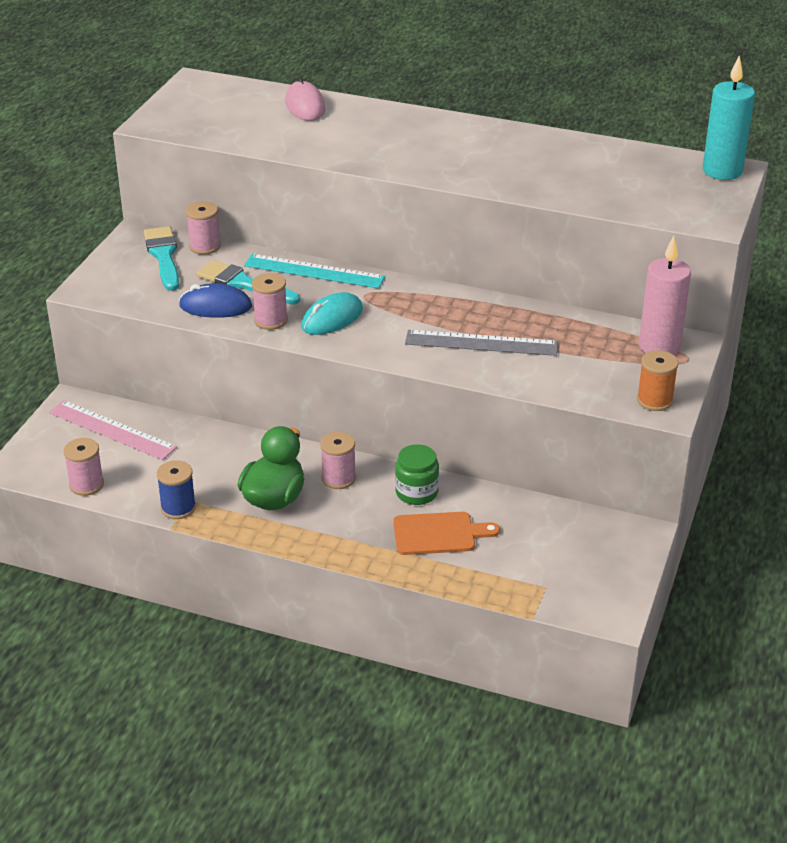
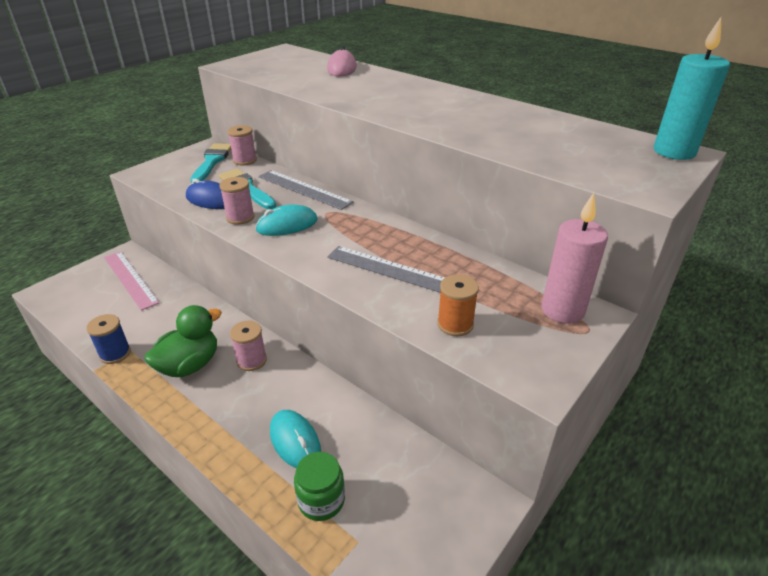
camera: 20 degrees right, 0 degrees up
pink spool [63,438,104,496] -> none
turquoise ruler [244,254,386,289] -> grey ruler [258,170,354,210]
orange cutting board [393,512,500,555] -> turquoise mouse [270,410,321,468]
green jar [395,444,439,505] -> green jar moved to [294,452,345,521]
orange spool [637,350,679,411] -> orange spool moved to [437,274,479,336]

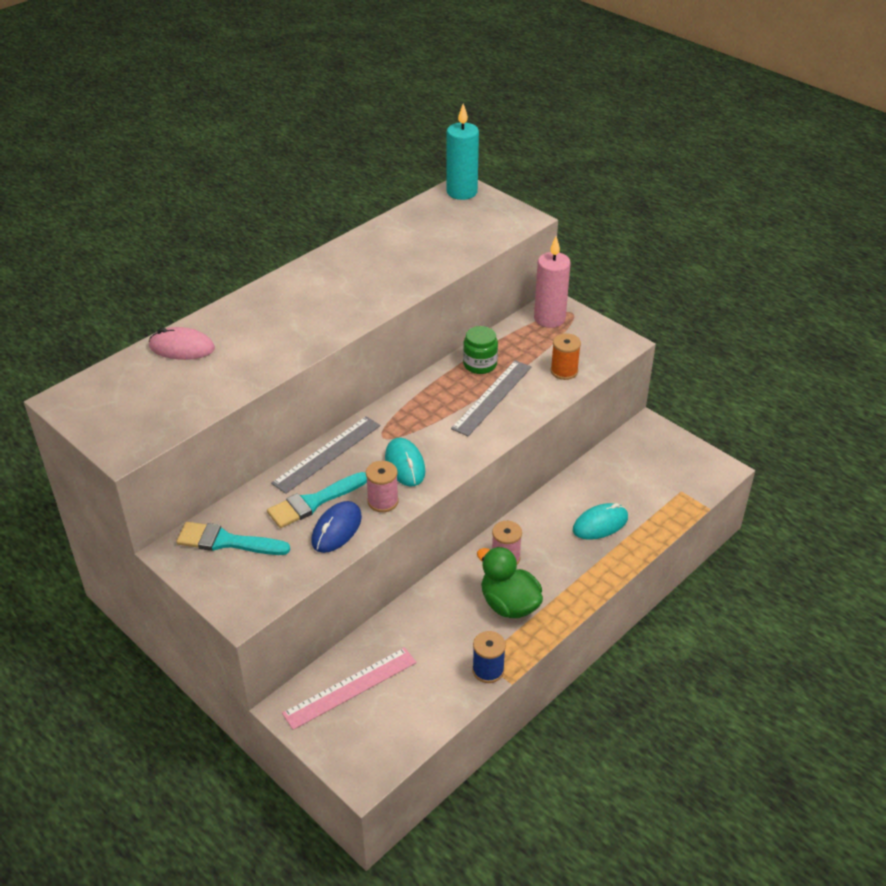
camera: 85 degrees left, 5 degrees up
pink spool [228,125,257,166] -> none
green jar [294,452,345,521] -> green jar moved to [463,326,498,374]

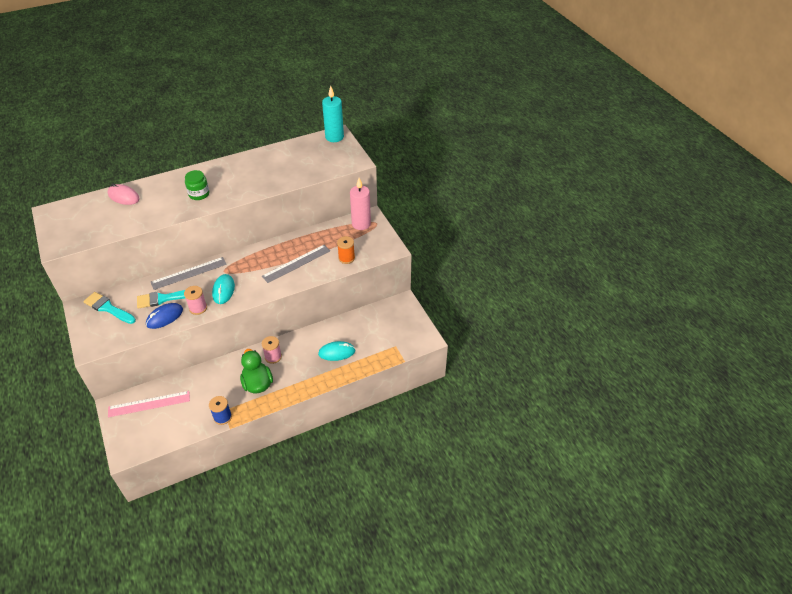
camera: 20 degrees right, 5 degrees up
green jar [463,326,498,374] -> green jar moved to [185,170,210,200]

